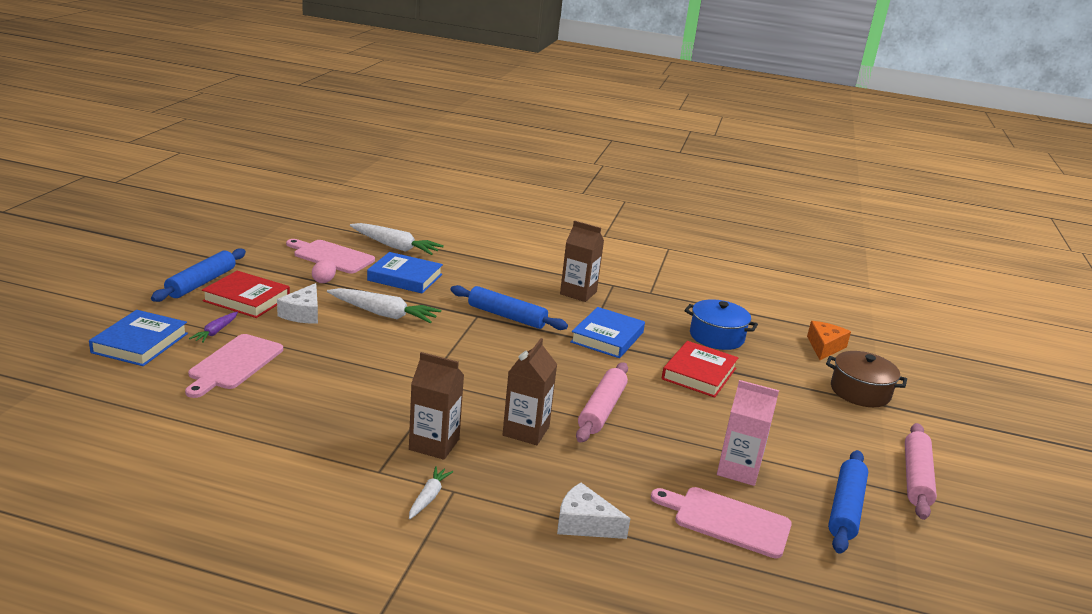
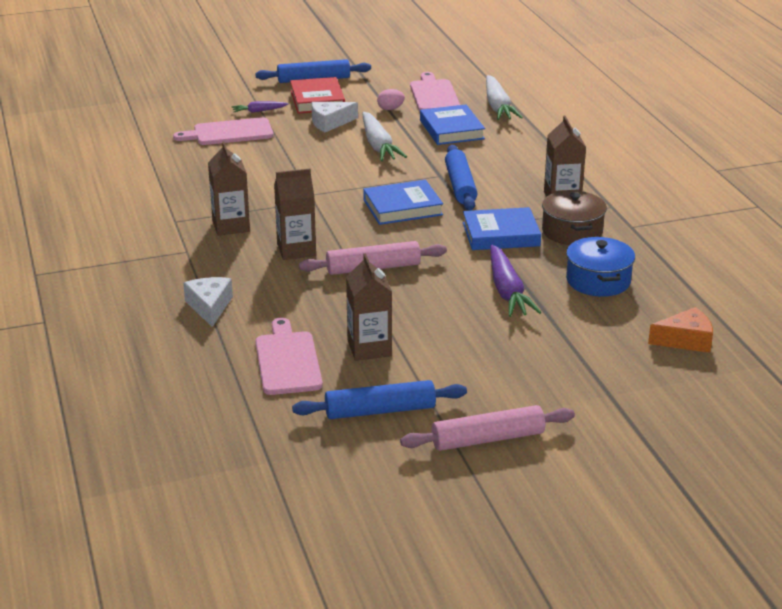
camera: 60 degrees right, 5 degrees up
blue book [89,310,188,366] -> blue book moved to [363,180,443,225]
white carrot [409,466,453,519] -> none
red book [662,341,739,398] -> purple carrot [490,245,541,317]
pink carton [717,380,779,486] -> brown carton [346,253,392,361]
brown pot [826,351,907,407] -> brown pot moved to [542,190,607,245]

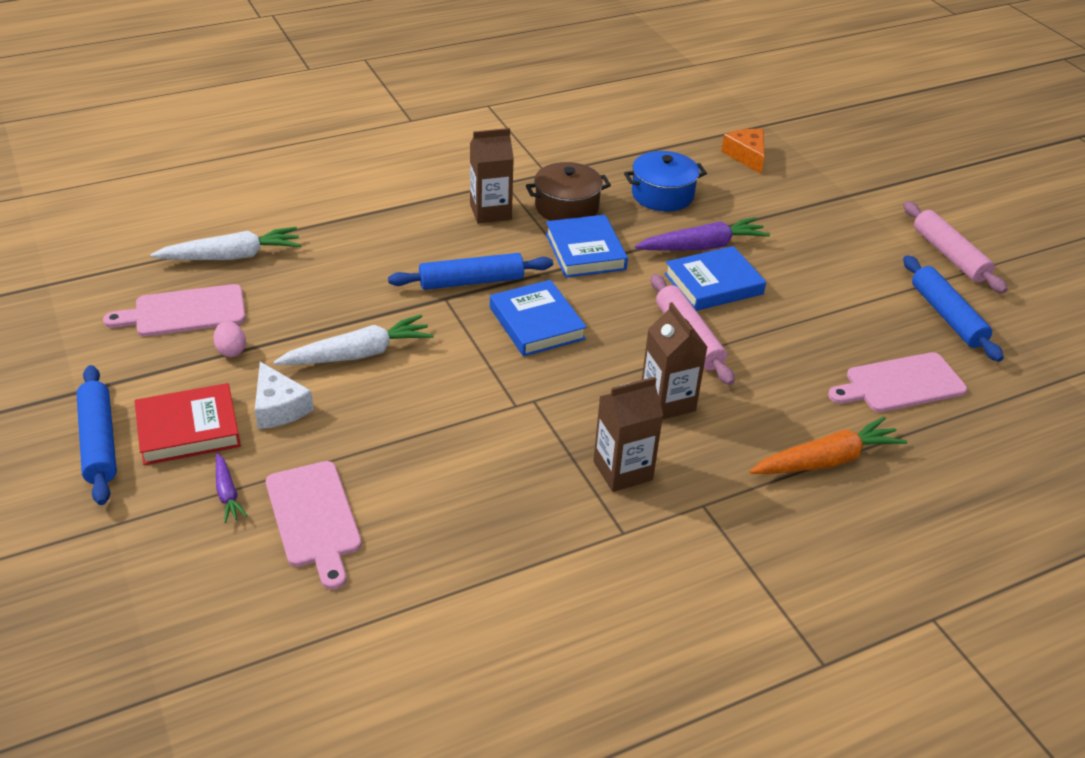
camera: 100 degrees left, 10 degrees up
white cheese [183,277,233,327] -> orange carrot [750,416,907,474]
brown carton [346,253,392,361] -> none
blue book [420,105,485,145] -> blue book moved to [664,246,766,311]

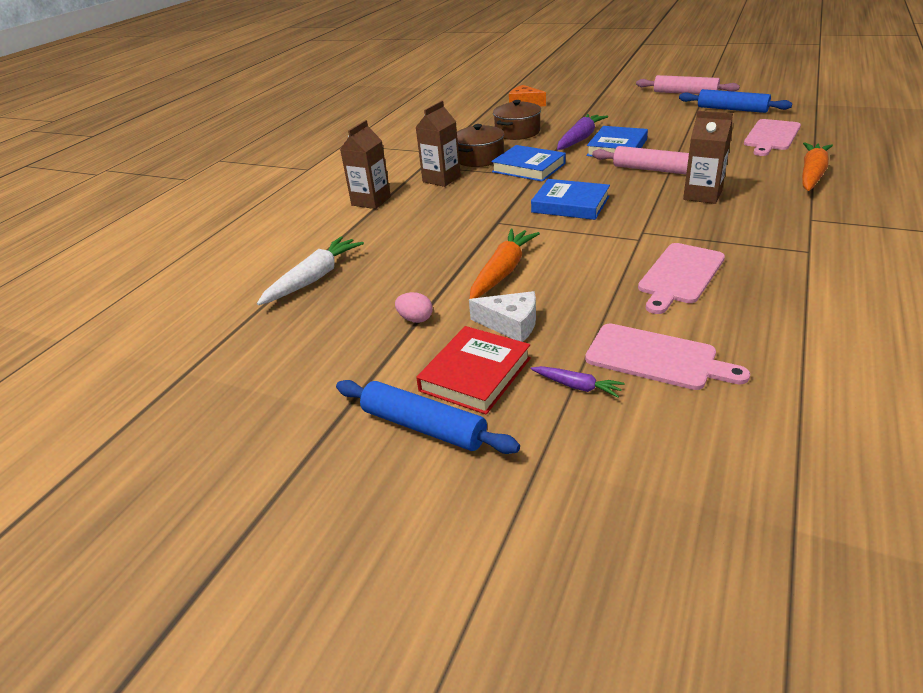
camera: 35 degrees left, 5 degrees down
pink cutting board [103,284,246,336] -> pink cutting board moved to [638,243,725,314]
white carrot [274,315,434,365] -> orange carrot [470,229,540,299]
blue rolling pin [388,253,553,290] -> none
brown carton [593,377,663,492] -> brown carton moved to [340,120,391,209]
blue pot [624,151,707,212] -> brown pot [493,100,541,140]

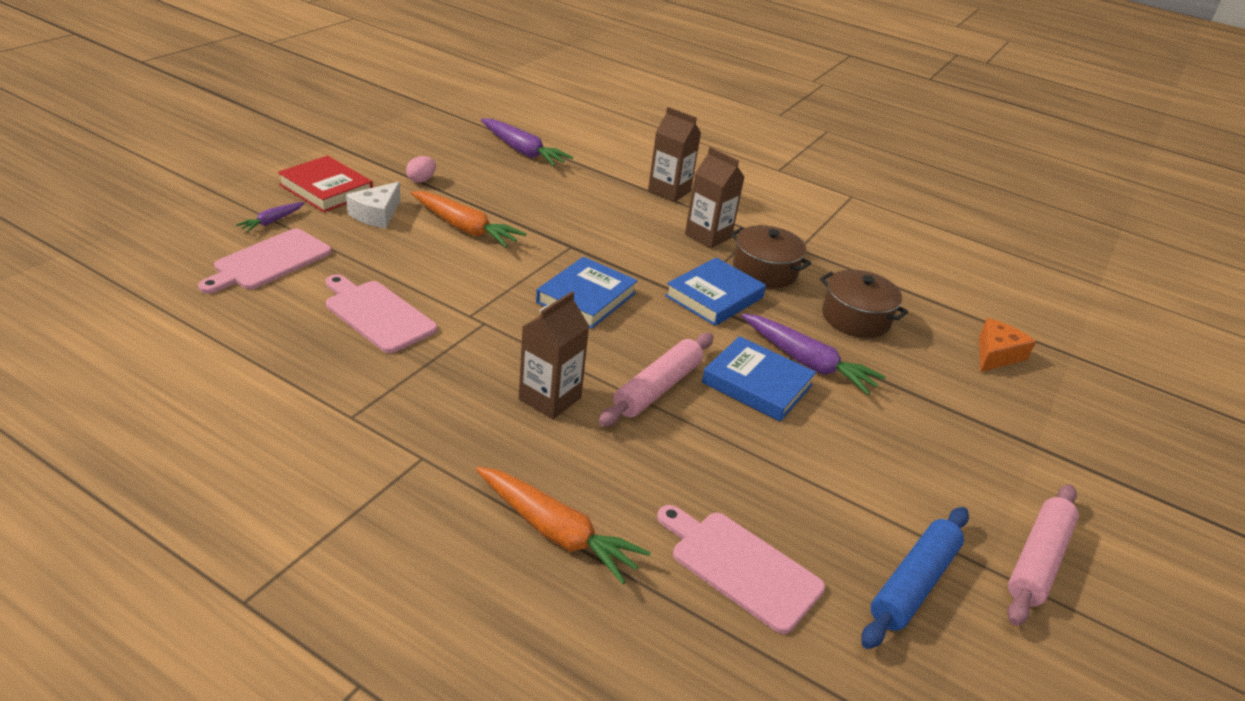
camera: 90 degrees right, 0 degrees up
white carrot [257,236,364,305] -> purple carrot [481,119,573,166]
blue rolling pin [336,380,520,454] -> none

